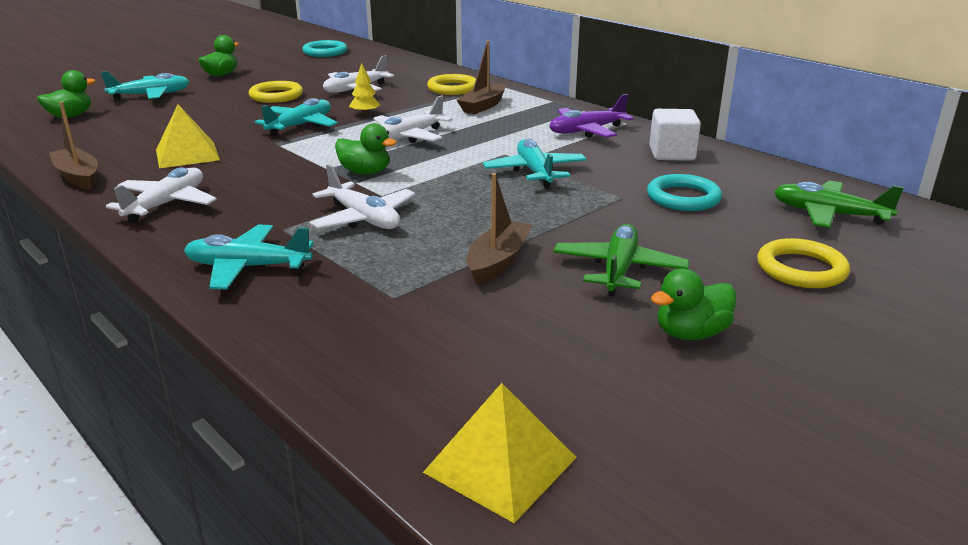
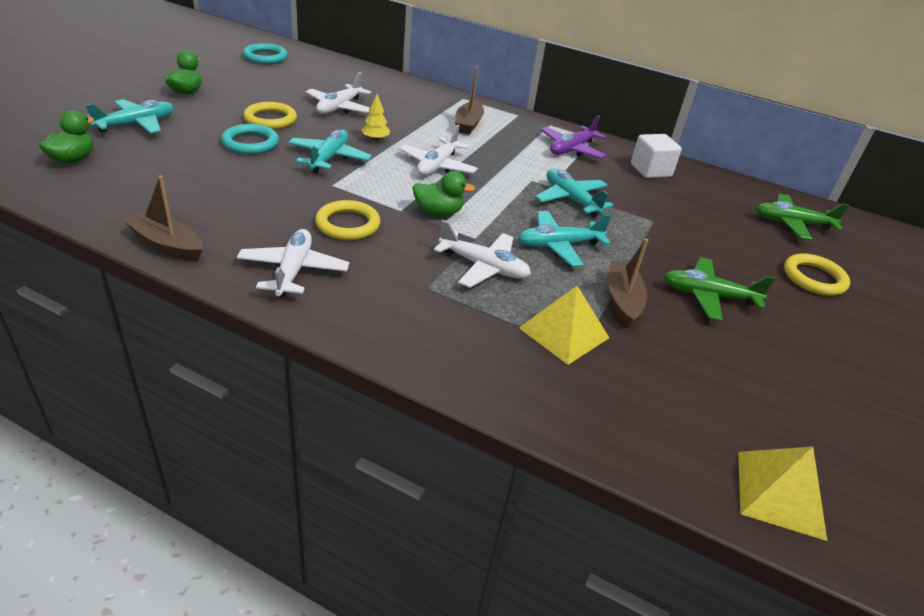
camera: 25 degrees left, 10 degrees up
yellow pyramid [156,105,220,168] -> yellow pyramid moved to [519,286,609,365]
turquoise plane [184,224,314,290] -> turquoise plane moved to [518,211,611,267]
yellow ring [427,74,476,95] -> yellow ring moved to [315,200,380,240]
green plane [553,224,689,296] -> green plane turned 75 degrees counterclockwise [663,257,775,321]
turquoise ring [647,174,722,211] -> turquoise ring moved to [221,124,279,154]
green duck [651,268,736,340] -> none

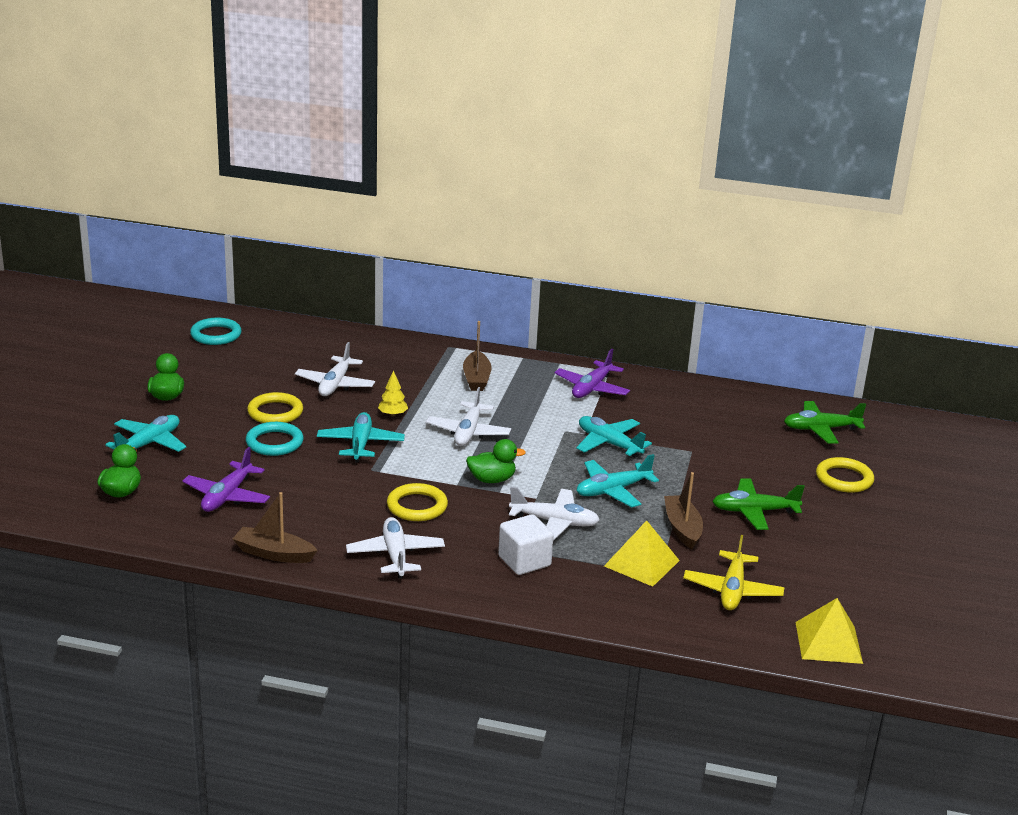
camera: 10 degrees left, 10 degrees down
white cube [631,134,682,178] -> white cube moved to [498,514,554,575]
none -> purple plane [182,447,270,512]
none -> yellow plane [683,535,784,610]

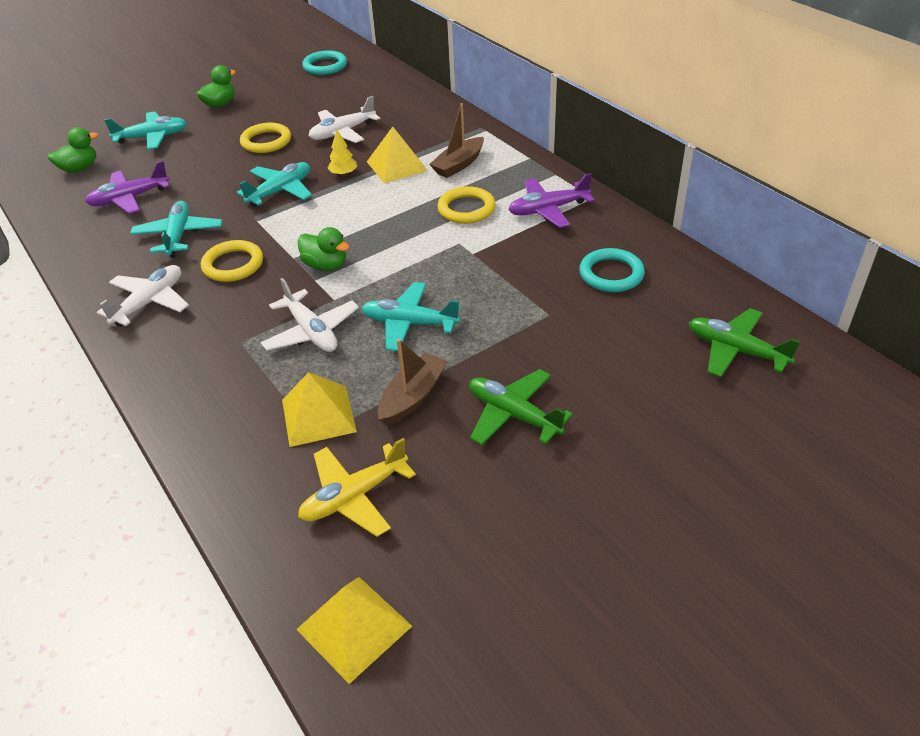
camera: 45 degrees right, 15 degrees up
brown boat [233,492,318,563] -> none
turquoise ring [246,422,304,456] -> turquoise ring moved to [579,248,645,292]
white plane [426,387,511,446] -> none
white cube [498,514,554,575] -> none
turquoise plane [576,416,652,458] -> turquoise plane moved to [130,201,223,258]
yellow ring [816,457,874,493] -> yellow ring moved to [437,186,496,224]
none -> yellow pyramid [367,127,428,183]

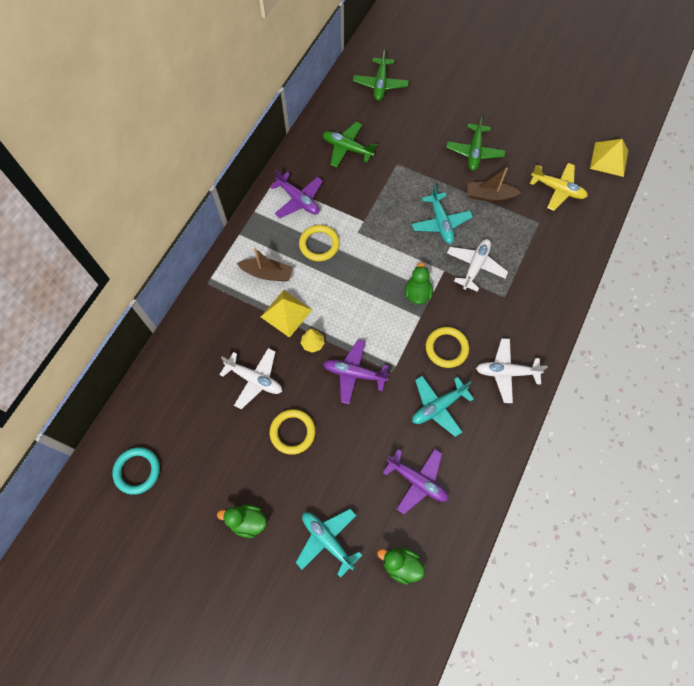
camera: 120 degrees left, 25 degrees up
turquoise plane [236,162,312,207] -> purple plane [324,340,389,404]
yellow pyramid [282,372,357,447] -> none
turquoise ring [579,248,645,292] -> green plane [323,122,377,167]

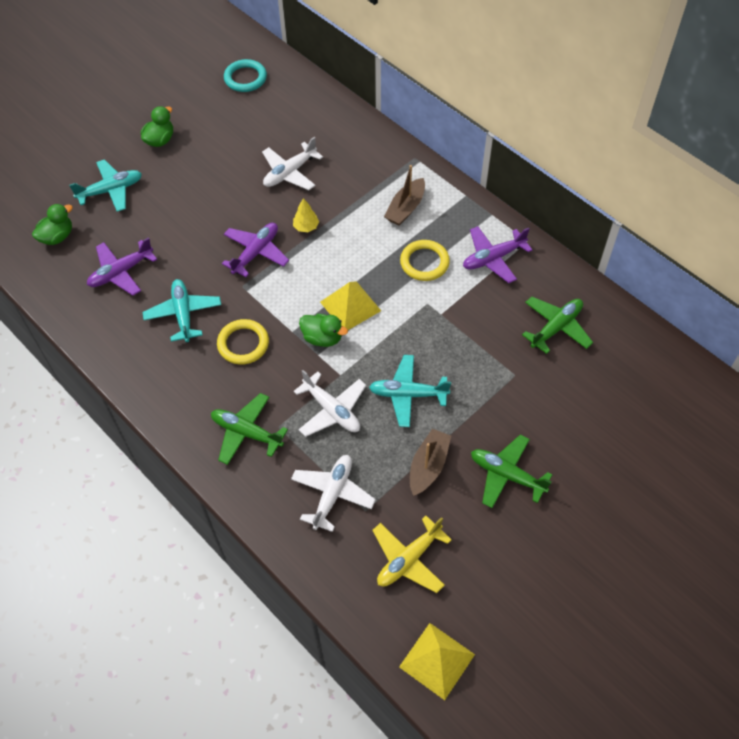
camera: 110 degrees right, 10 degrees down
yellow pyramid [261,290,312,338] -> yellow pyramid moved to [320,281,381,330]
yellow ring [270,409,316,455] -> none
green plane [353,48,409,101] -> green plane moved to [211,393,288,465]
white plane [476,338,548,403] -> white plane moved to [291,455,376,532]

